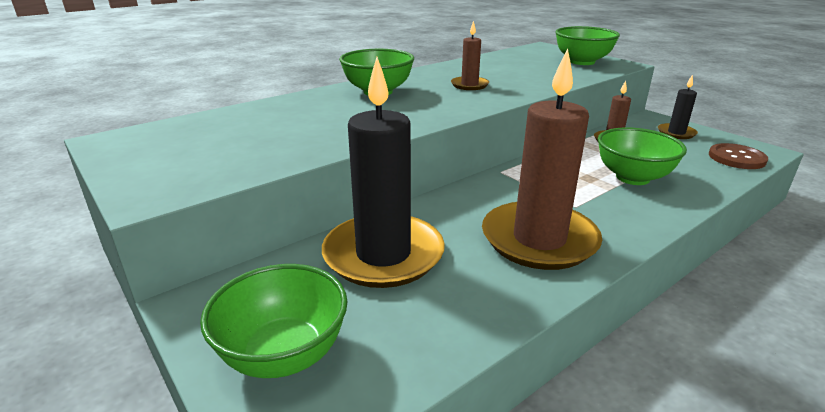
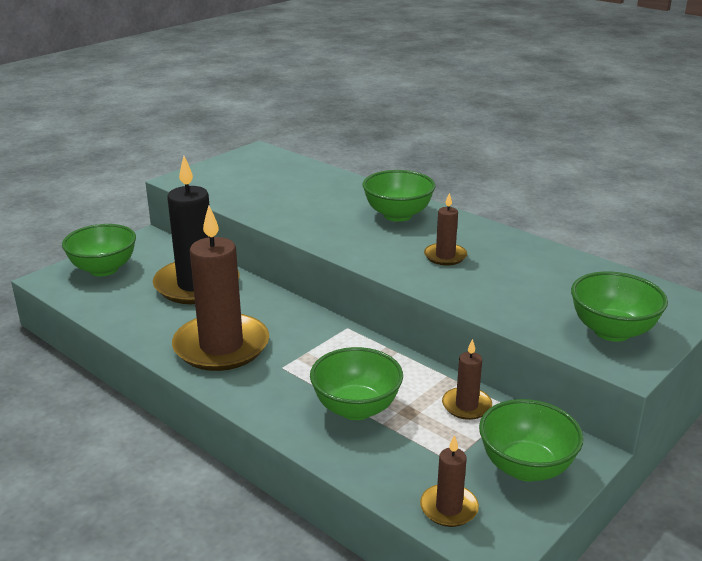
camera: 80 degrees right, 0 degrees up
black candle [658,74,698,139] -> green bowl [479,399,584,482]
brown button [709,143,768,169] -> brown candle [420,435,479,527]

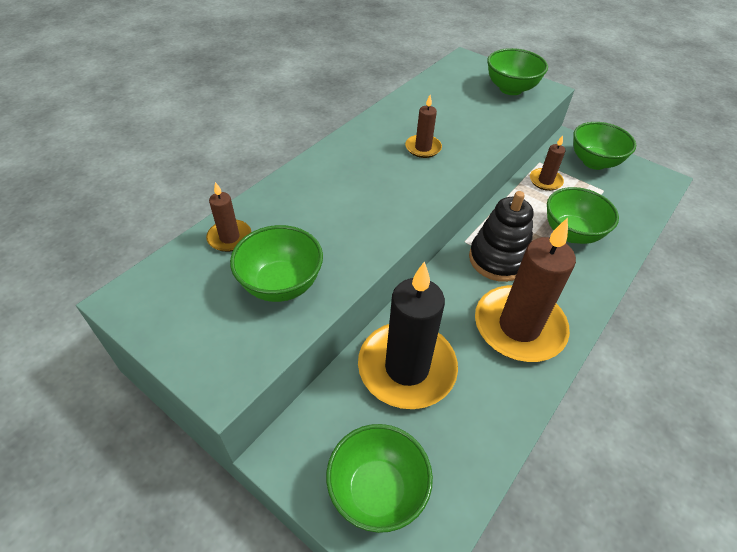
camera: 95 degrees left, 20 degrees up
green bowl [362,170,435,222] -> green bowl moved to [230,225,323,302]
brown candle [420,435,479,527] -> brown candle moved to [206,182,251,252]
none -> black stacking toy [469,191,534,282]

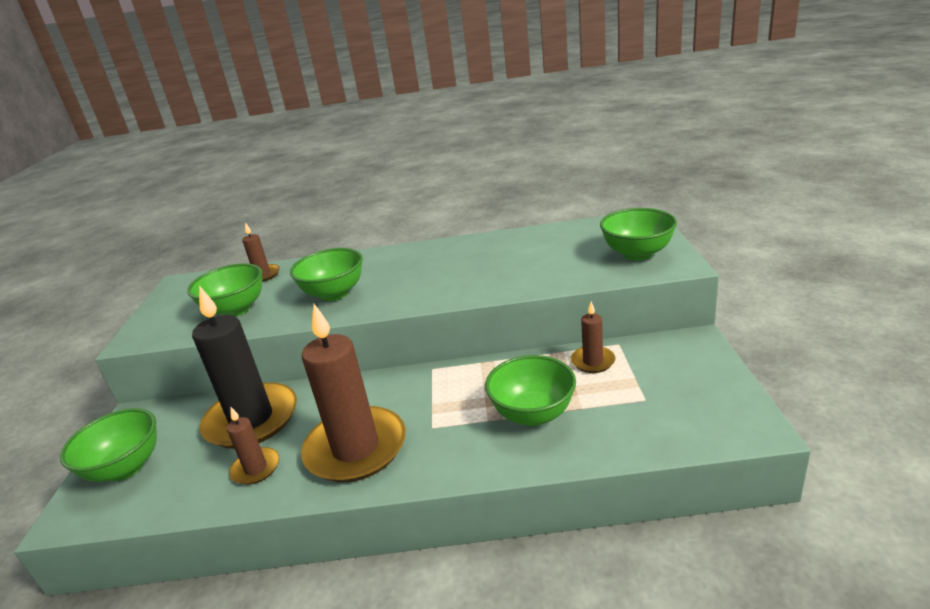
camera: 55 degrees right, 20 degrees down
brown candle [405,95,442,158] -> brown candle moved to [227,407,280,485]
black stacking toy [469,191,534,282] -> none
green bowl [573,122,636,170] -> green bowl moved to [290,248,363,301]

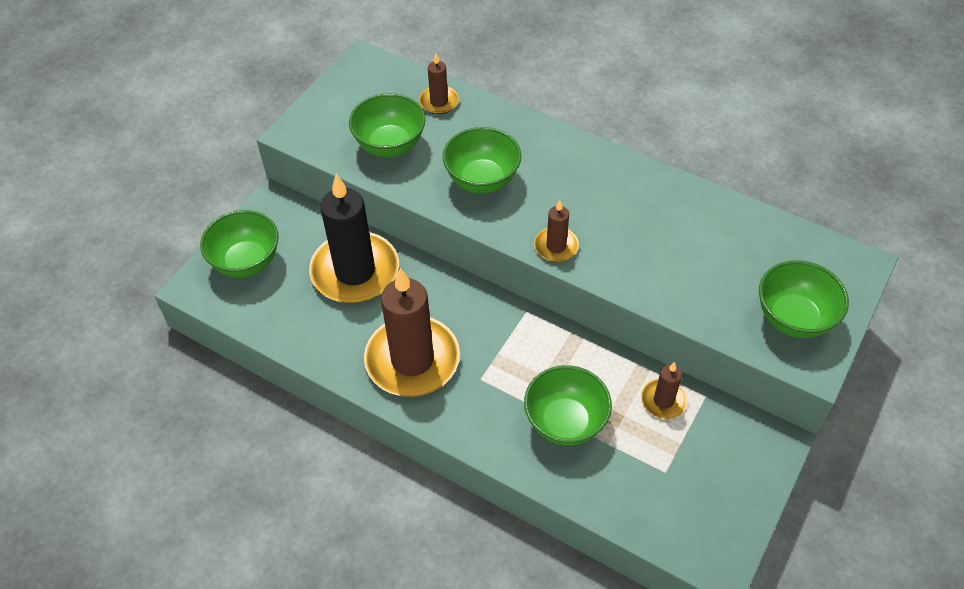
camera: 30 degrees right, 25 degrees up
brown candle [227,407,280,485] -> brown candle moved to [534,200,579,262]

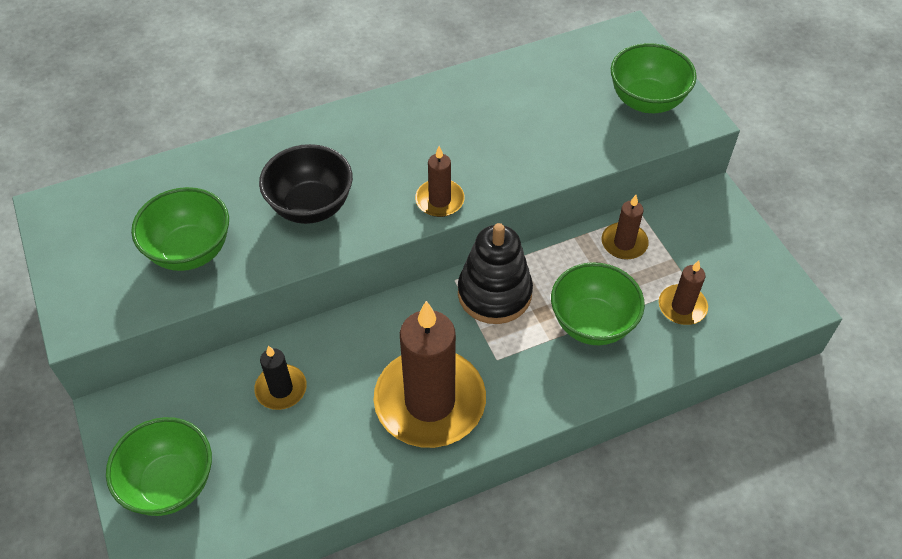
camera: 55 degrees left, 0 degrees up
black candle [309,174,399,303] -> black candle [254,345,307,410], size x0.47
brown candle [419,53,459,114] -> brown candle moved to [659,260,708,325]
green bowl [442,127,521,194] -> black bowl [259,144,353,224]
none -> black stacking toy [458,223,533,324]

